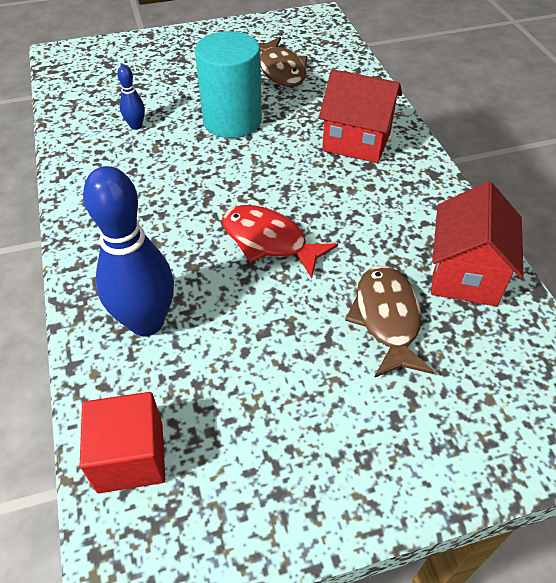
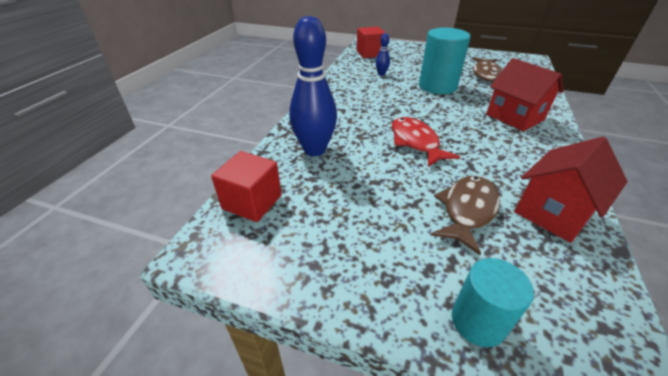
camera: 35 degrees right, 10 degrees down
none -> red cube [357,26,386,58]
none -> turquoise cylinder [452,258,534,347]

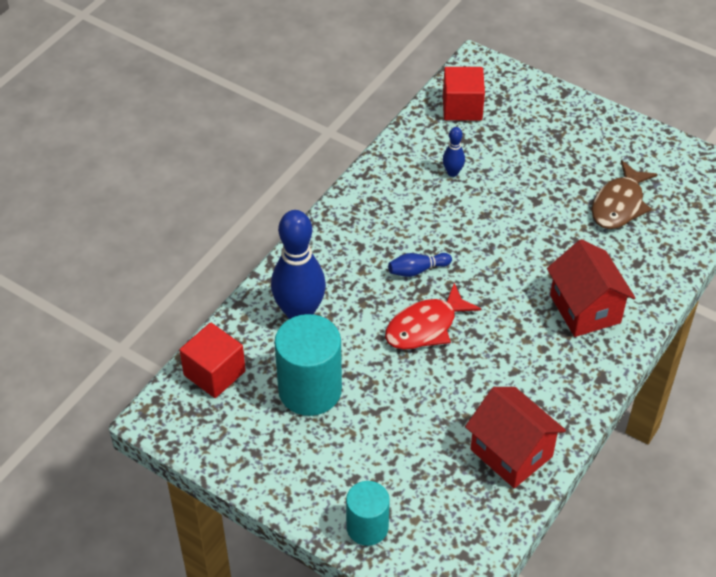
camera: 15 degrees right, 10 degrees up
red fish [392,117,460,167] -> red fish turned 120 degrees counterclockwise [385,283,481,350]
turquoise cylinder [419,27,471,94] -> turquoise cylinder moved to [274,314,342,416]
brown fish [431,175,500,255] -> none
red house [514,137,628,243] -> red house turned 75 degrees clockwise [465,387,566,488]
none -> blue bowling pin [388,253,452,277]

